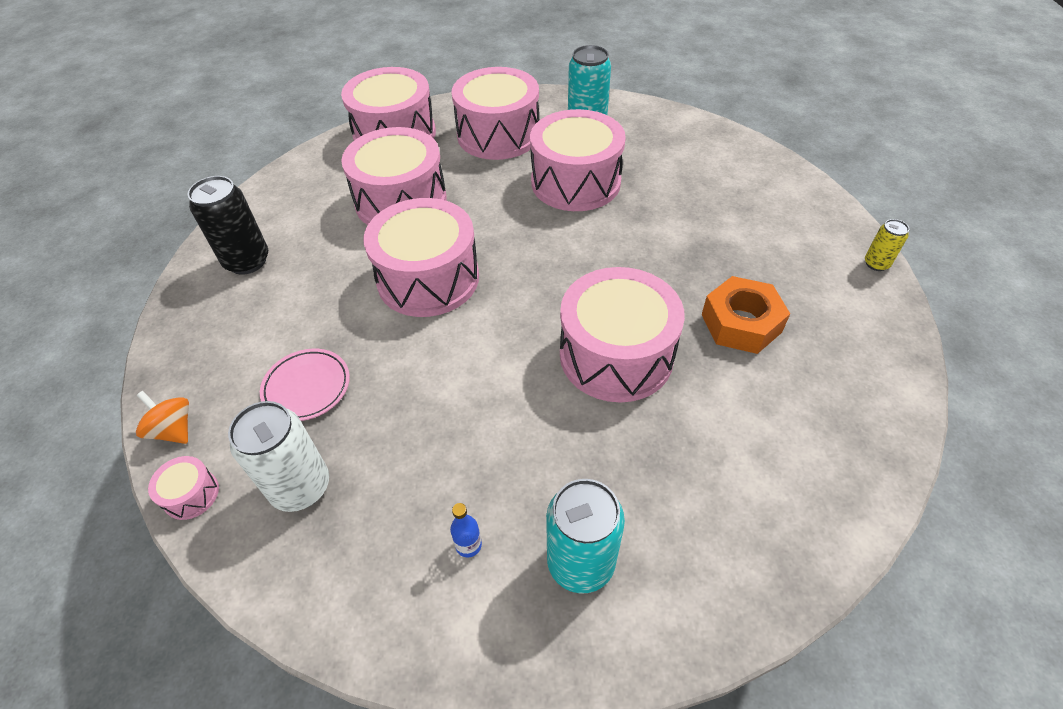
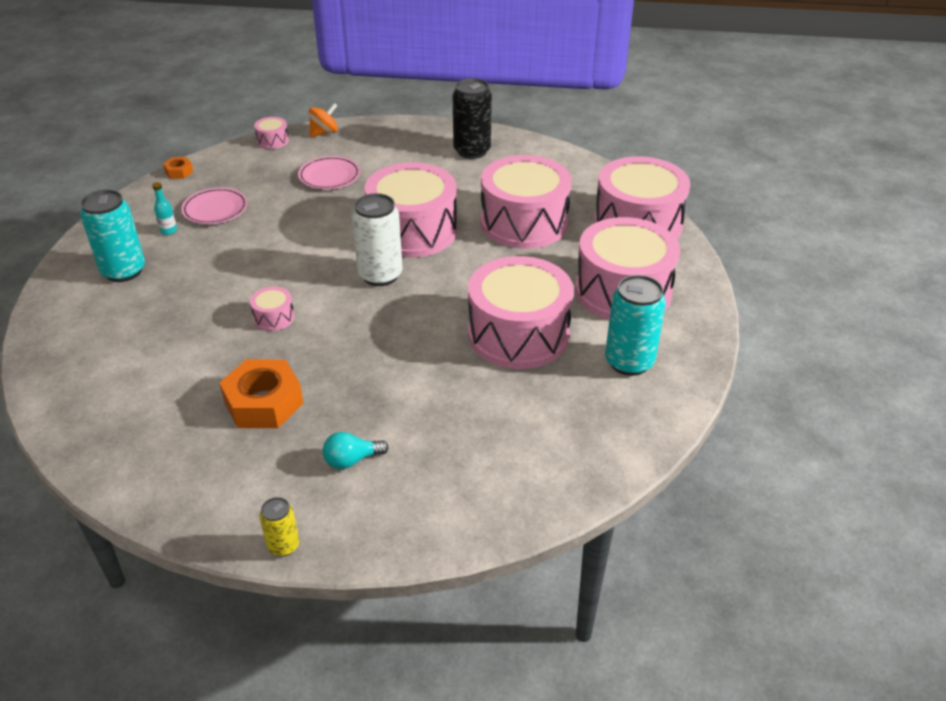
camera: 100 degrees right, 10 degrees down
white can [228,401,329,512] -> white can moved to [352,193,403,286]
blue bottle [450,503,482,557] -> turquoise bottle [152,182,177,235]
pink drum [560,267,685,403] -> pink drum [250,287,295,331], size x0.41
none -> orange nut [163,157,194,179]
none -> pink plate [181,188,248,224]
none -> turquoise light bulb [323,432,389,469]

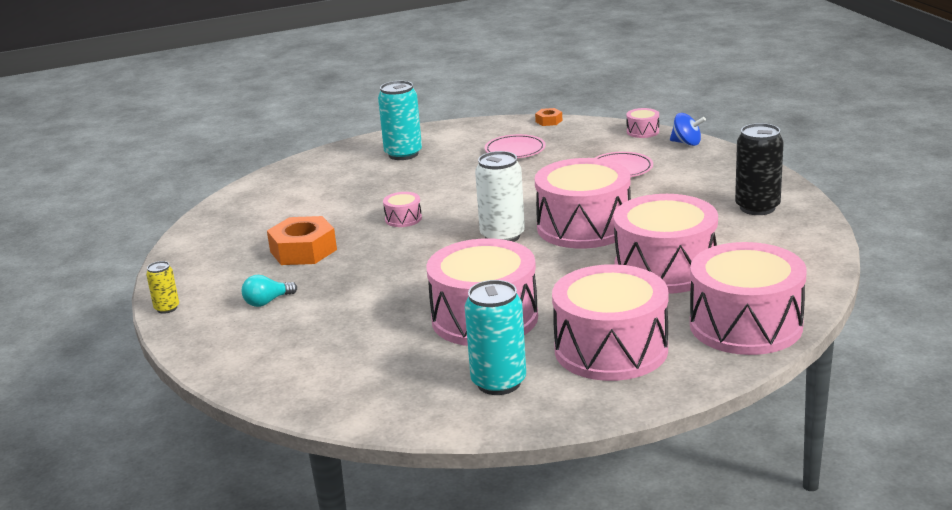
camera: 65 degrees right, 15 degrees down
turquoise bottle [152,182,177,235] -> none
orange spinning top [309,103,338,137] -> blue spinning top [670,113,706,146]
turquoise light bulb [323,432,389,469] -> turquoise light bulb turned 75 degrees counterclockwise [242,275,297,307]

